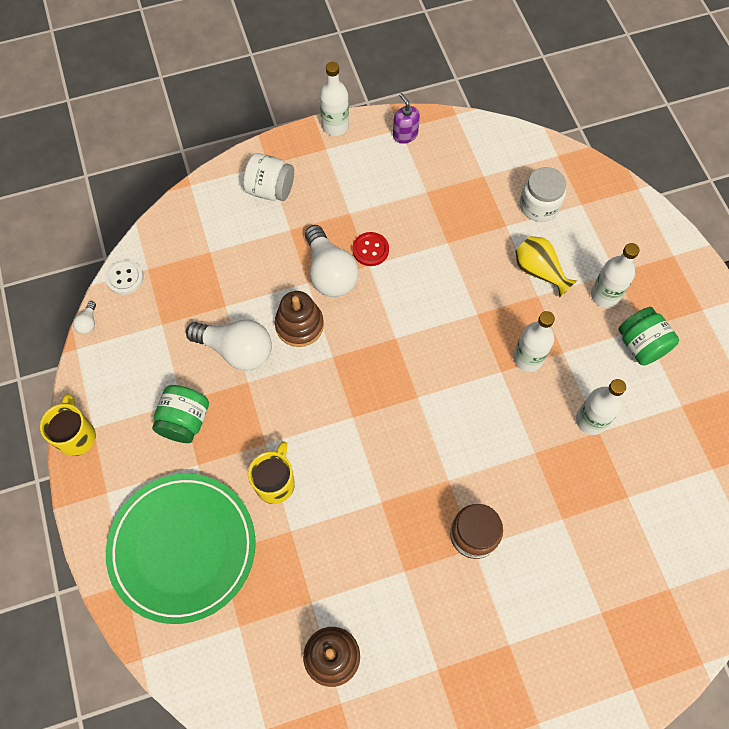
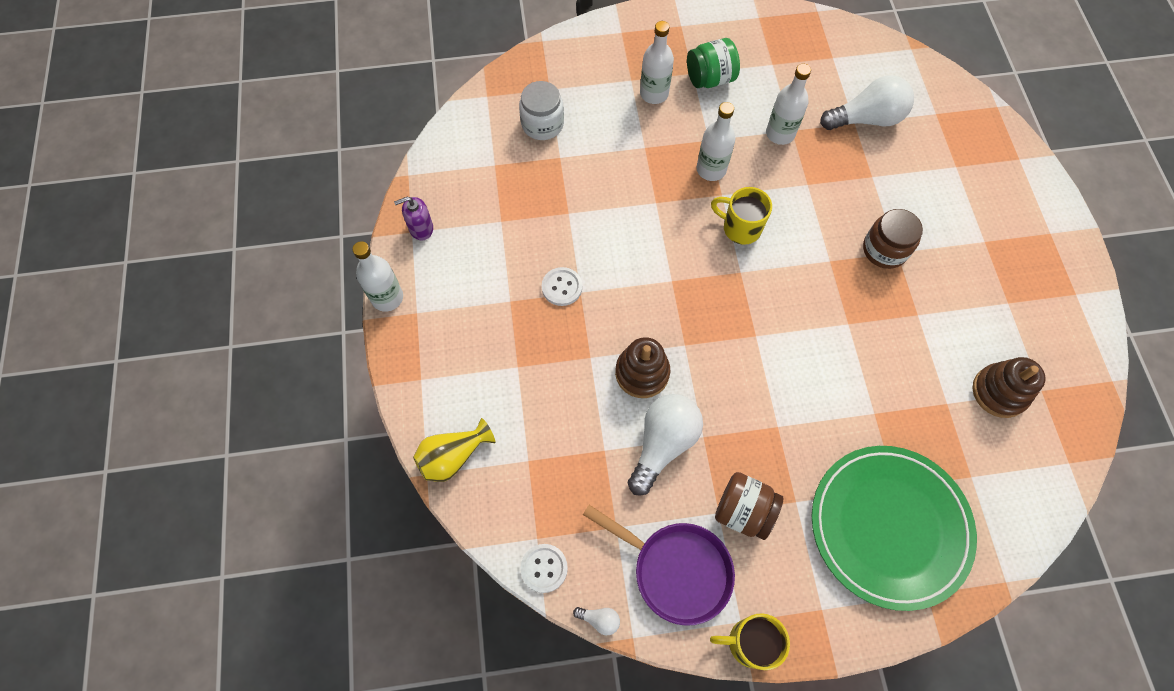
camera: 80 degrees left, 0 degrees up
green jar [152,385,209,443] -> brown jar [715,472,784,540]
white jar [243,153,294,201] -> none
yellow mug [248,441,295,504] -> yellow mug moved to [711,187,772,245]
white light bulb [305,225,359,297] -> white light bulb moved to [820,75,914,130]
red button [352,232,389,266] -> white button [542,267,582,306]
yellow vase [515,236,577,298] -> yellow vase moved to [413,418,496,482]
none -> purple pan [583,505,735,626]

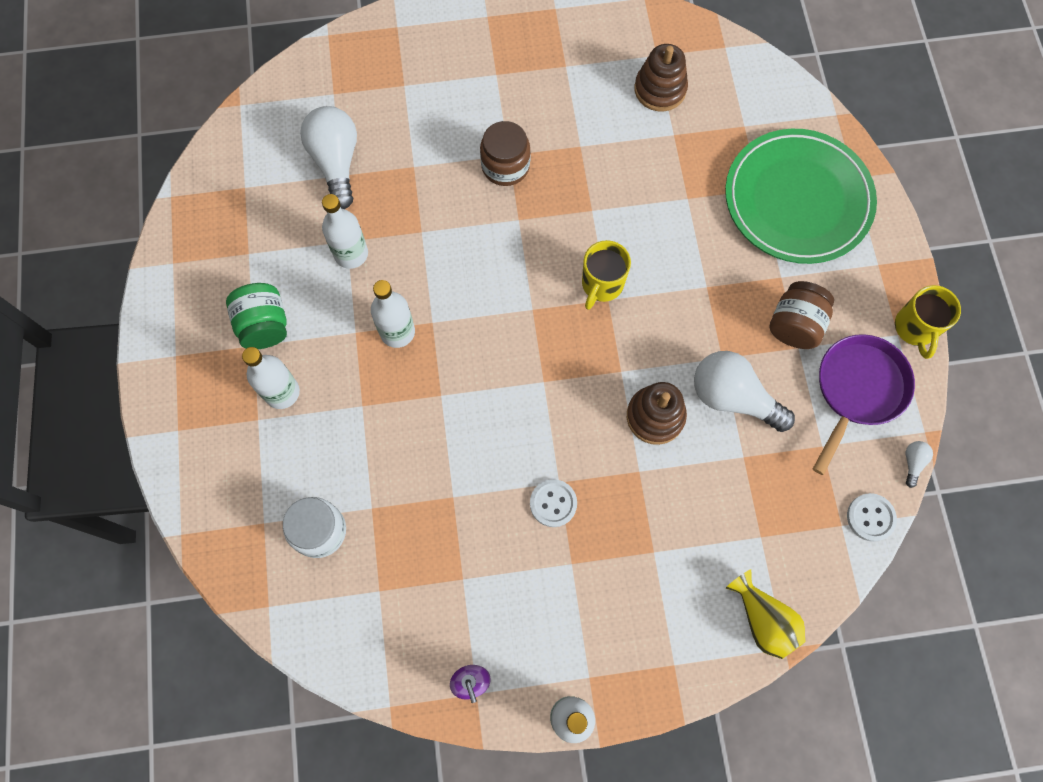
camera: 90 degrees left, 5 degrees up
yellow mug [711,187,772,245] -> yellow mug moved to [582,240,631,310]

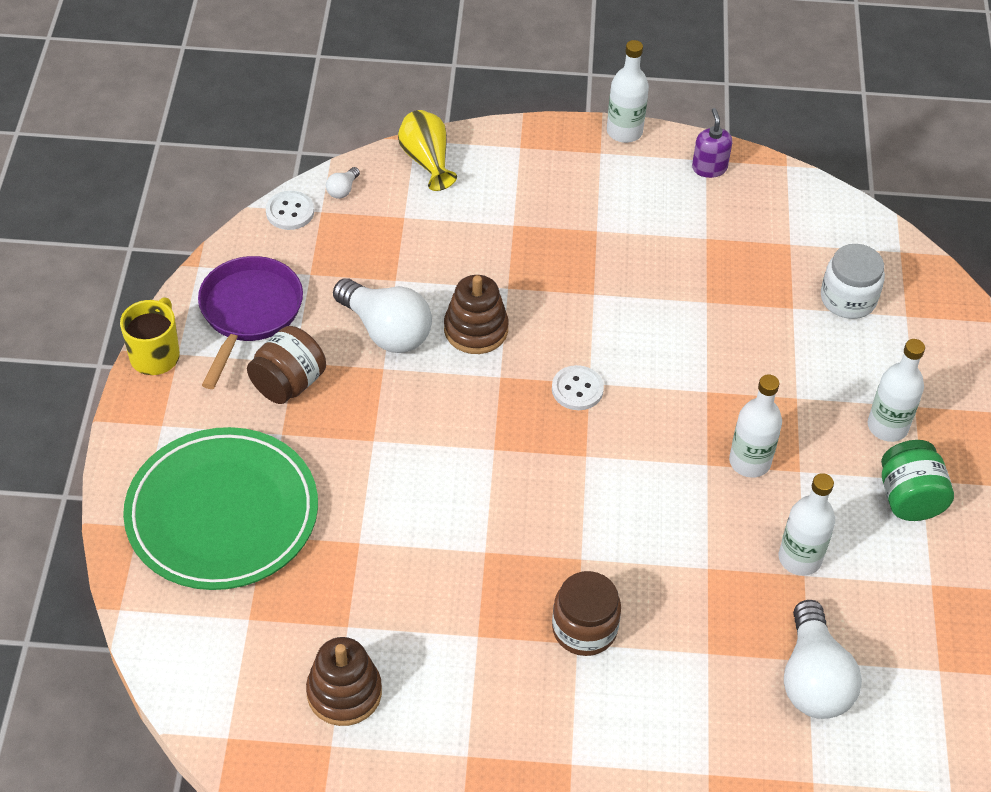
camera: 170 degrees left, 20 degrees down
white button [530,479,577,527] -> white button moved to [552,365,604,410]
yellow mug [582,240,631,310] -> none
purple pan [813,334,915,475] -> purple pan turned 150 degrees clockwise [198,256,303,389]
white light bulb [906,441,933,488] -> white light bulb moved to [326,167,360,199]

